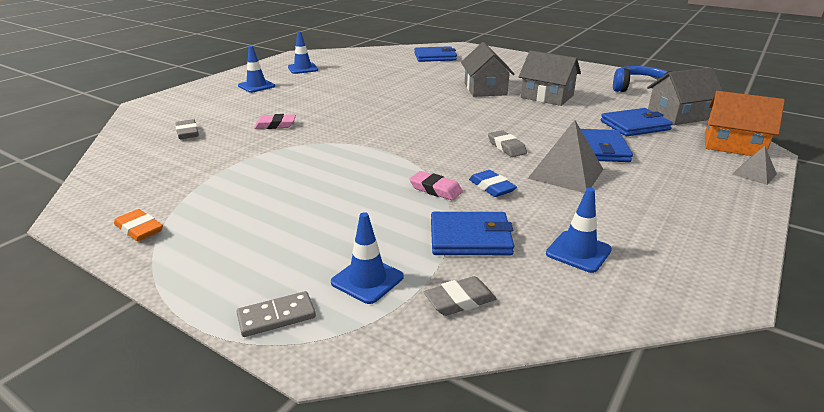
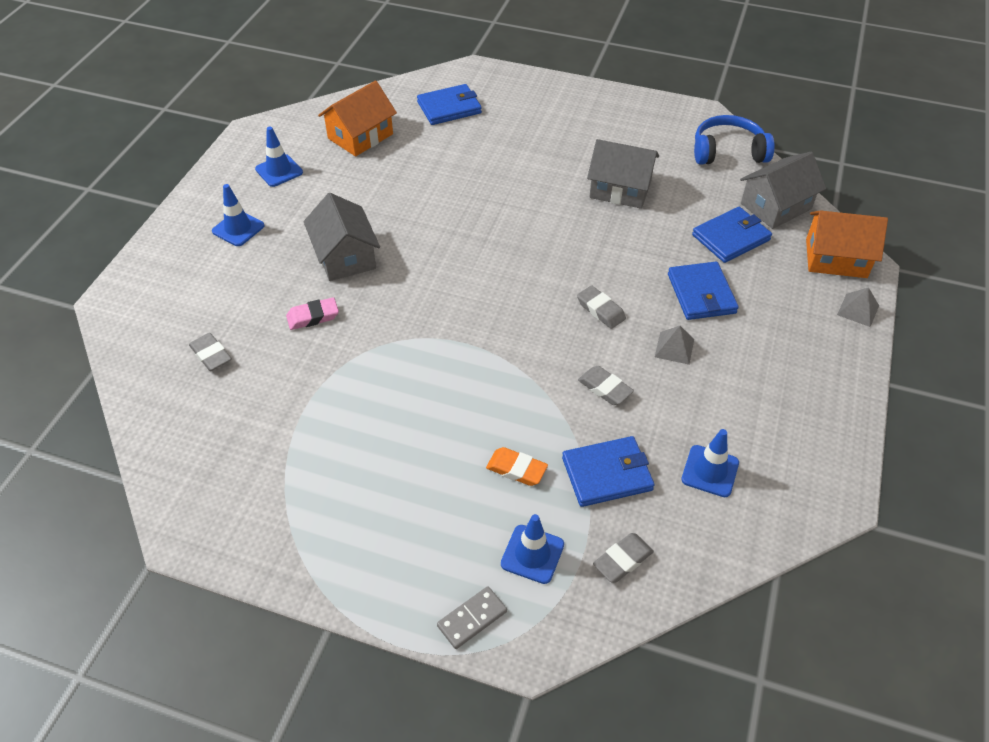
camera: 15 degrees left, 20 degrees up
orange eraser [114,209,163,241] -> orange eraser moved to [486,447,548,486]
pink eraser [409,171,463,200] -> none
grey house [461,42,515,97] -> grey house moved to [304,193,380,281]
blue eraser [469,170,517,197] -> grey eraser [578,366,634,405]
grey pyramid [527,120,603,193] -> grey pyramid [655,326,694,365], size x0.54
none -> orange house [318,81,397,157]

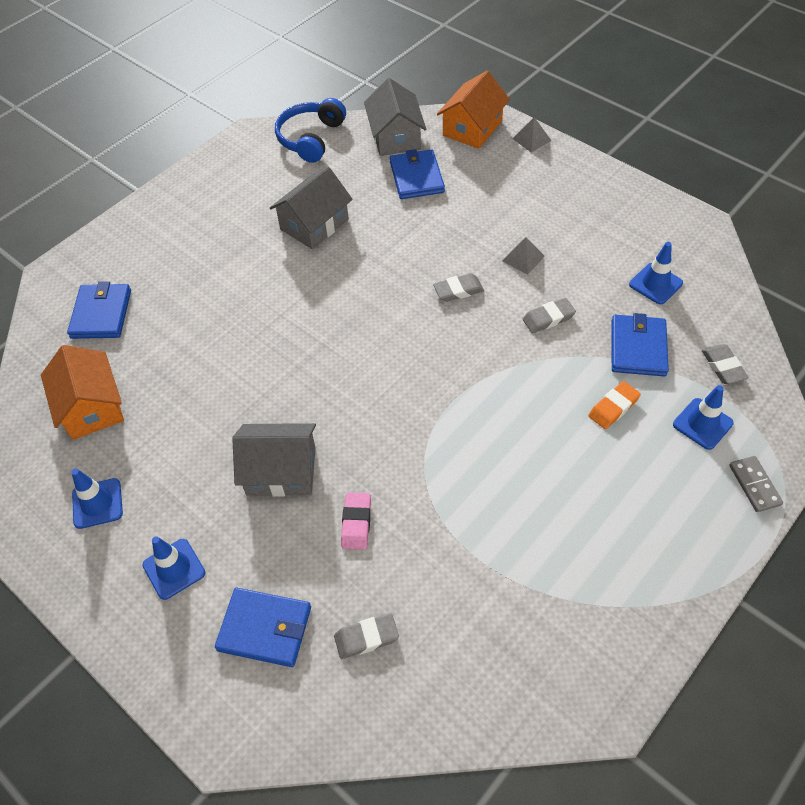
camera: 65 degrees left, 5 degrees up
blue wallet [668,262,739,320] -> blue wallet moved to [215,588,311,667]

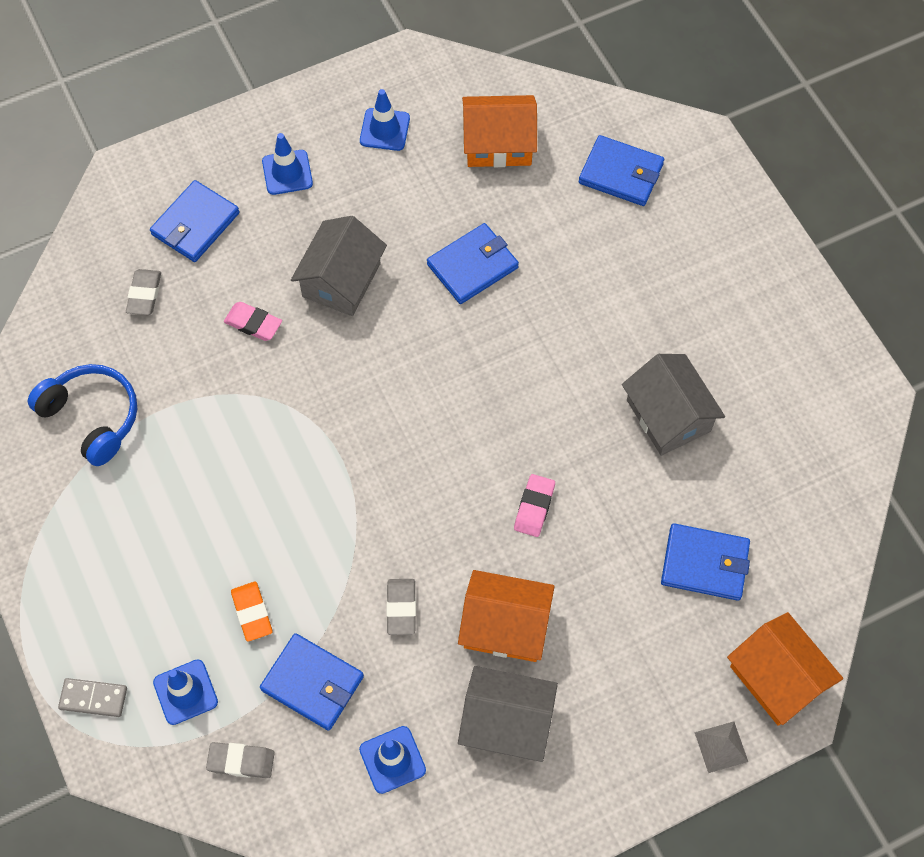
camera: 110 degrees right, 10 degrees up
blue headphones [275,98,346,163] -> blue headphones moved to [28,364,138,466]
grey house [364,78,426,156] -> grey house moved to [458,666,558,762]
grey eraser [433,273,484,302] -> none
grey pyramid [502,237,545,275] -> orange house [458,570,555,662]
none -> blue wallet [427,223,519,304]
none -> pink eraser [514,474,555,537]

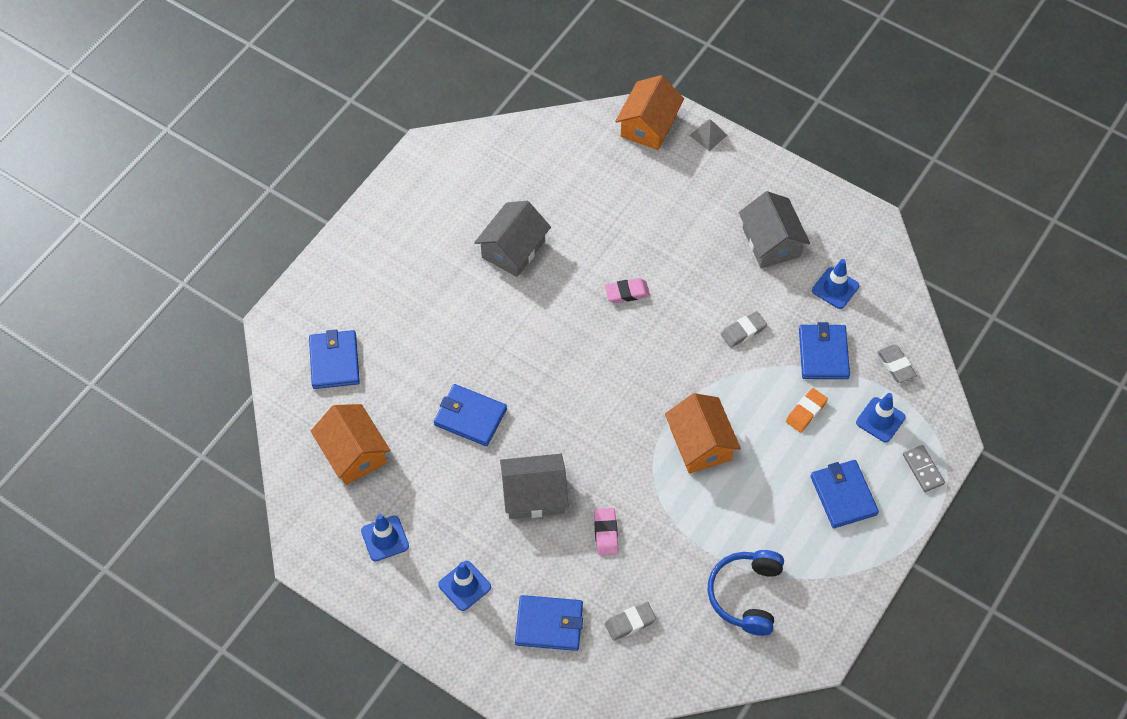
camera: 120 degrees left, 5 degrees down
orange house [458,570,555,662] -> orange house moved to [665,393,741,474]
blue wallet [661,523,750,601] -> blue wallet moved to [811,460,879,528]

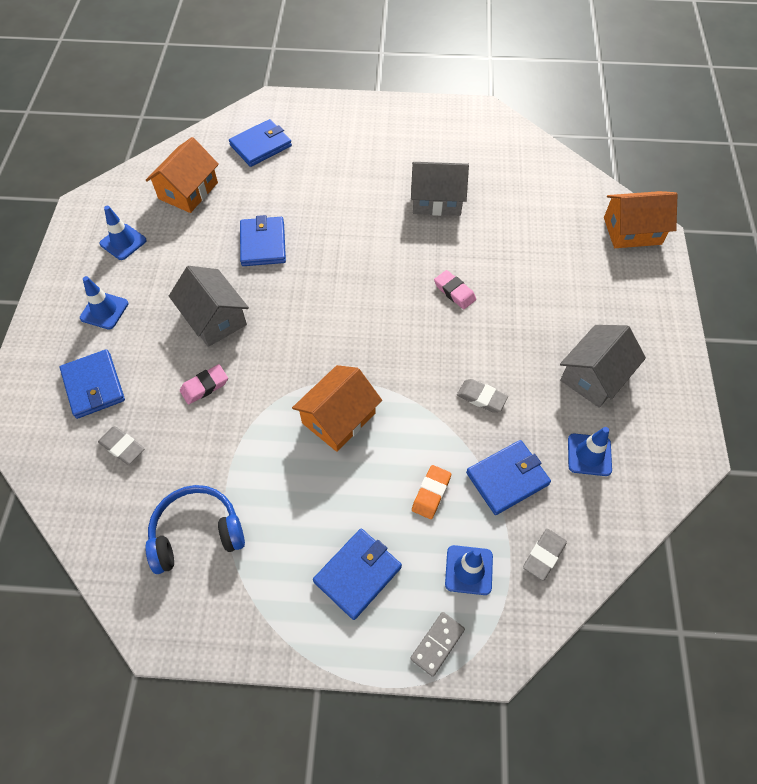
camera: 60 degrees right, 0 degrees up
grey pyramid [689,119,728,151] -> none
orange eraser [786,388,828,432] -> orange eraser turned 75 degrees counterclockwise [412,465,451,519]

